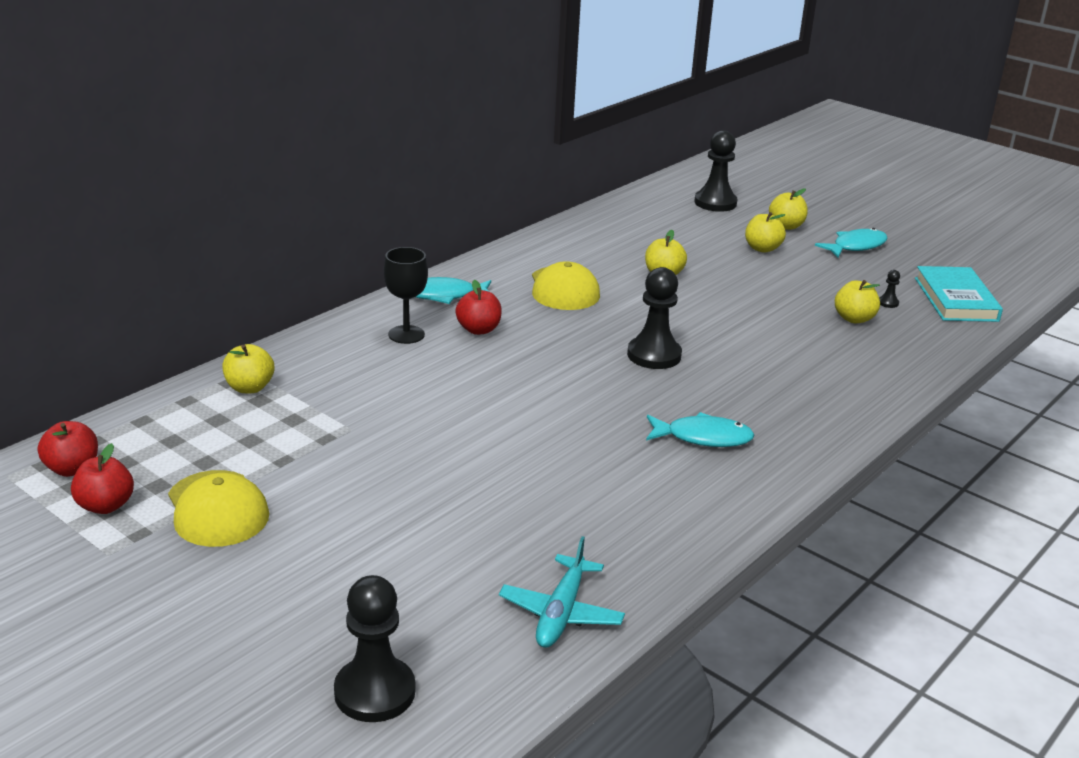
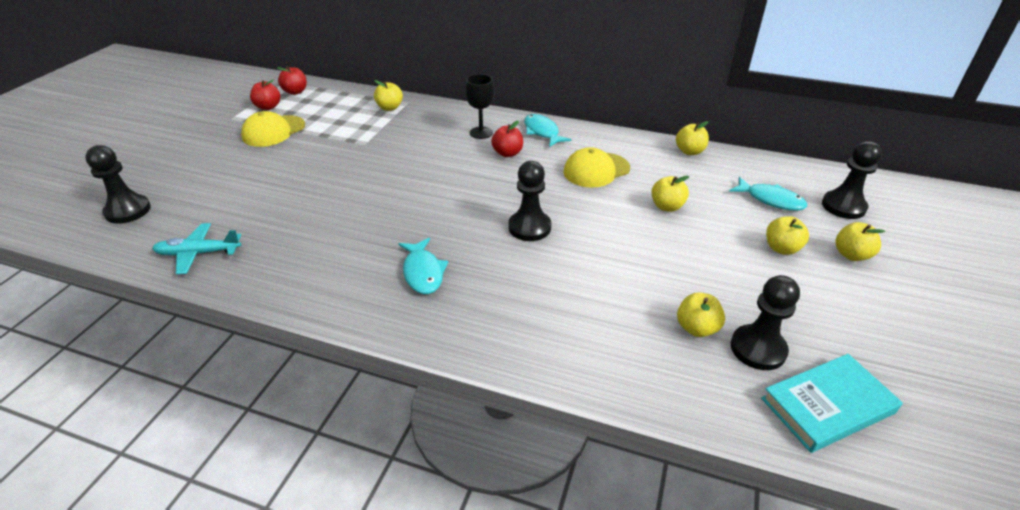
camera: 70 degrees right, 10 degrees up
turquoise fish [815,228,888,258] -> turquoise fish moved to [729,177,807,211]
black pawn [879,270,900,308] -> black pawn [731,275,800,370], size x2.41
none -> yellow apple [676,121,709,155]

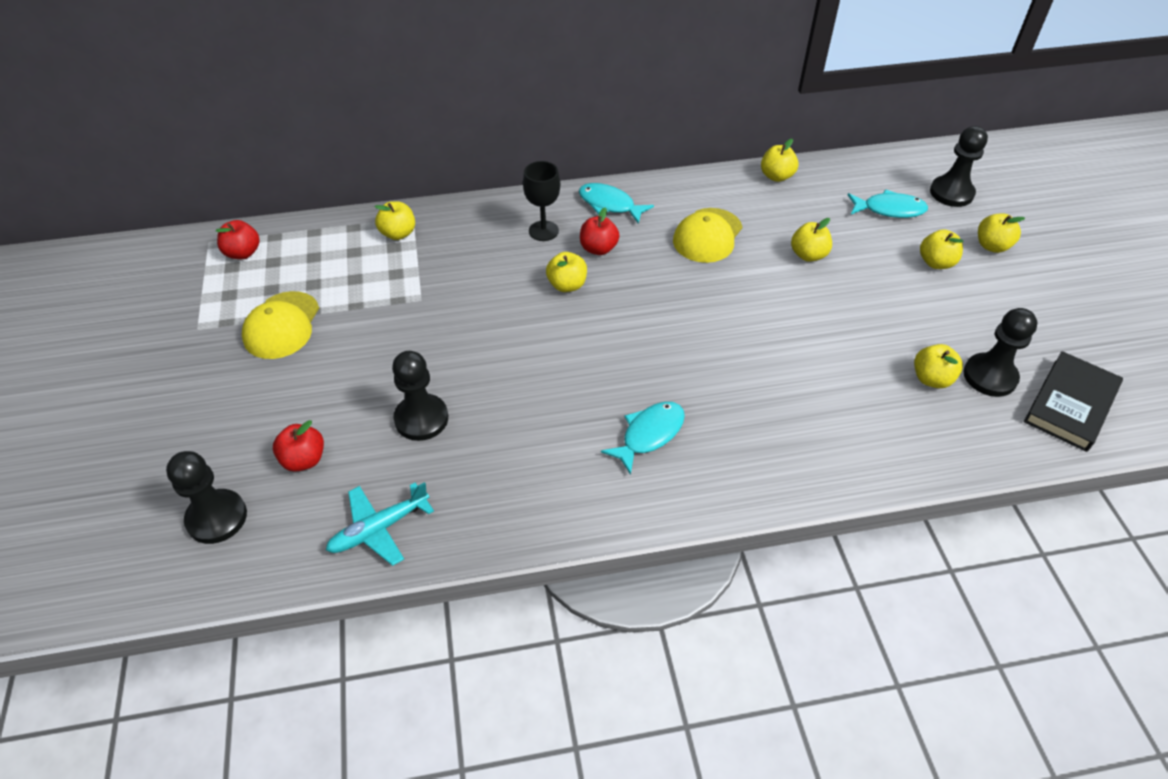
camera: 30 degrees left, 10 degrees up
red apple [250,80,280,110] -> red apple moved to [273,420,324,472]
turquoise fish [398,238,448,294] -> turquoise fish turned 90 degrees counterclockwise [601,402,685,475]
black pawn [509,161,551,241] -> black pawn moved to [392,351,448,441]
turquoise book [761,354,903,453] -> black book [1024,351,1123,452]
none -> yellow apple [546,252,587,292]

